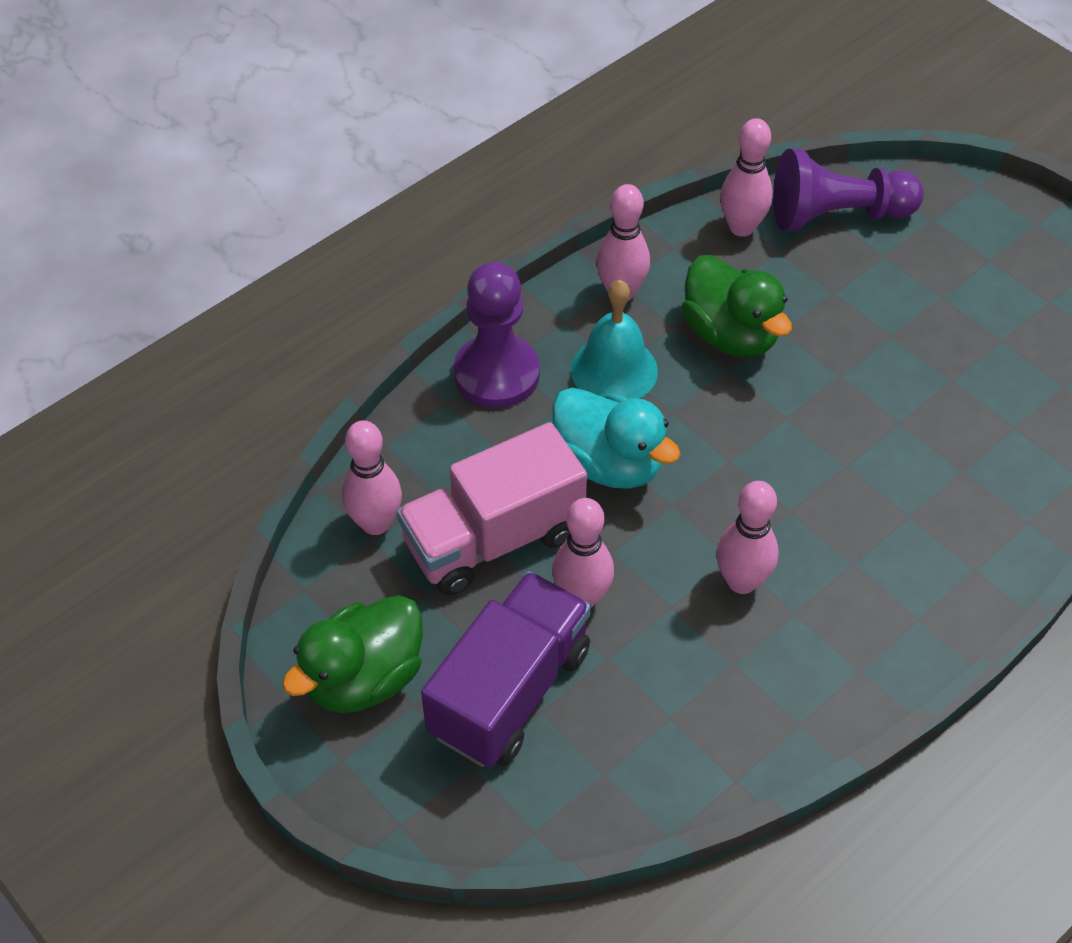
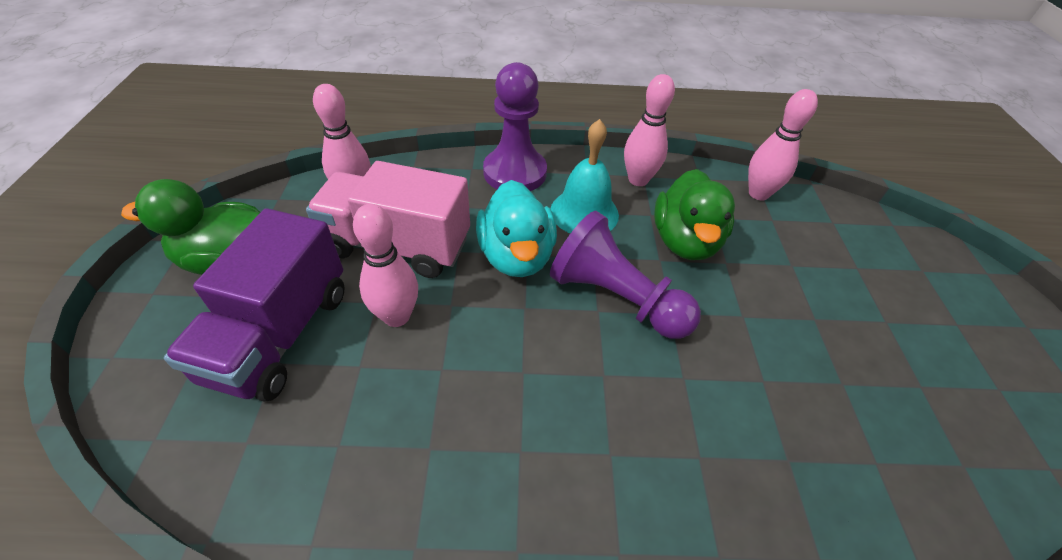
camera: 40 degrees right, 5 degrees down
purple truck [421,571,591,768] -> purple truck turned 120 degrees clockwise [164,208,345,402]
pink bowling pin [716,481,779,594] -> none
purple pawn [773,148,924,231] -> purple pawn moved to [550,211,701,339]

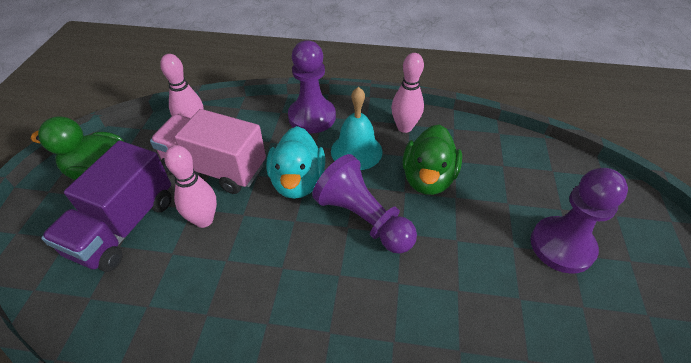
camera: 10 degrees right, 0 degrees up
pink bowling pin [748,89,818,201] -> none
none -> purple pawn [531,168,628,274]

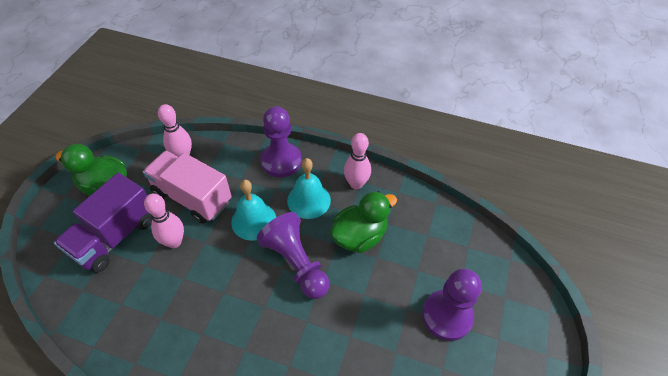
camera: 10 degrees right, 5 degrees up
turquoise duck [267,126,325,199] -> turquoise bell [231,180,276,241]
green duck [402,124,462,195] -> green duck turned 150 degrees counterclockwise [330,191,397,253]

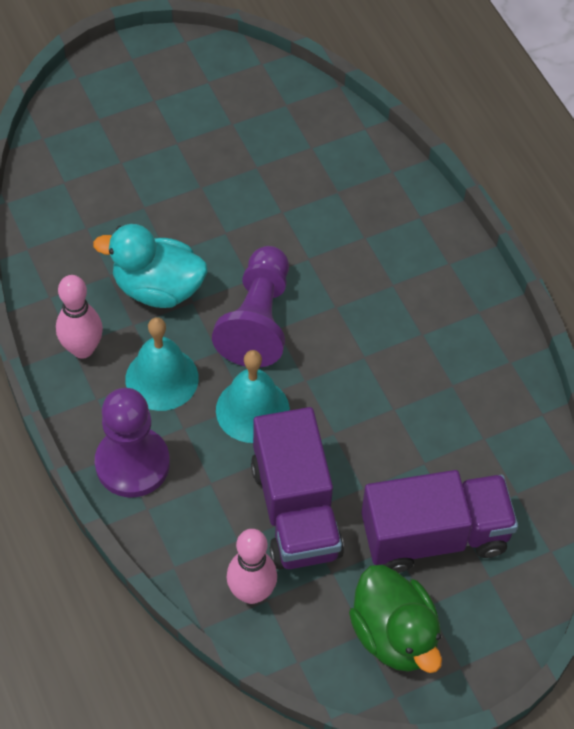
camera: 135 degrees left, 5 degrees up
pink truck [143,151,232,224] -> purple truck [251,407,344,570]
pink bowling pin [144,194,184,248] -> none
green duck [330,191,397,253] -> turquoise duck [93,224,207,308]
purple pawn [422,268,482,341] -> none

